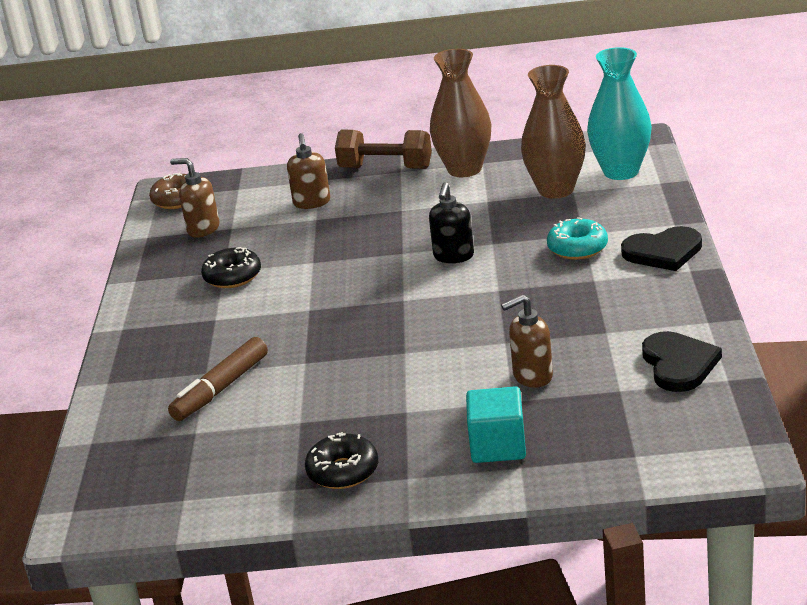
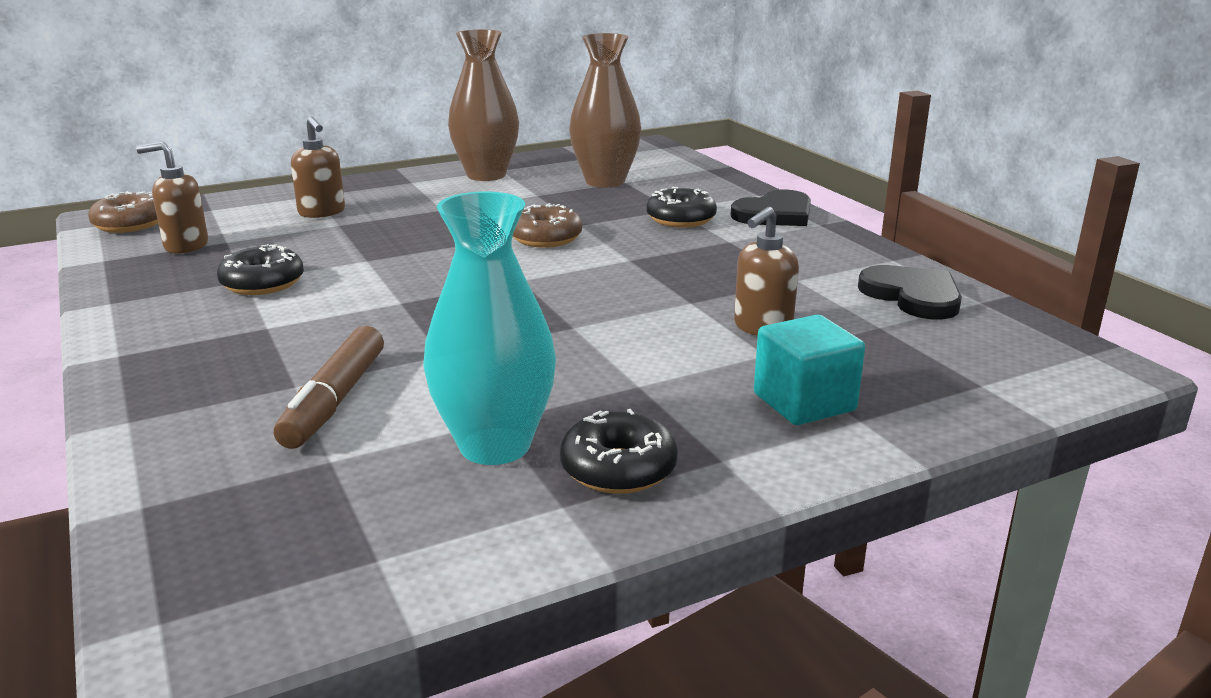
camera: 30 degrees left, 5 degrees down
brown dumbbell [335,130,432,169] -> none
black soap dispenser [429,182,474,263] -> brown donut [513,203,582,248]
turquoise donut [547,217,608,260] -> black donut [647,187,717,228]
turquoise vase [587,47,652,180] -> turquoise vase moved to [423,192,556,465]

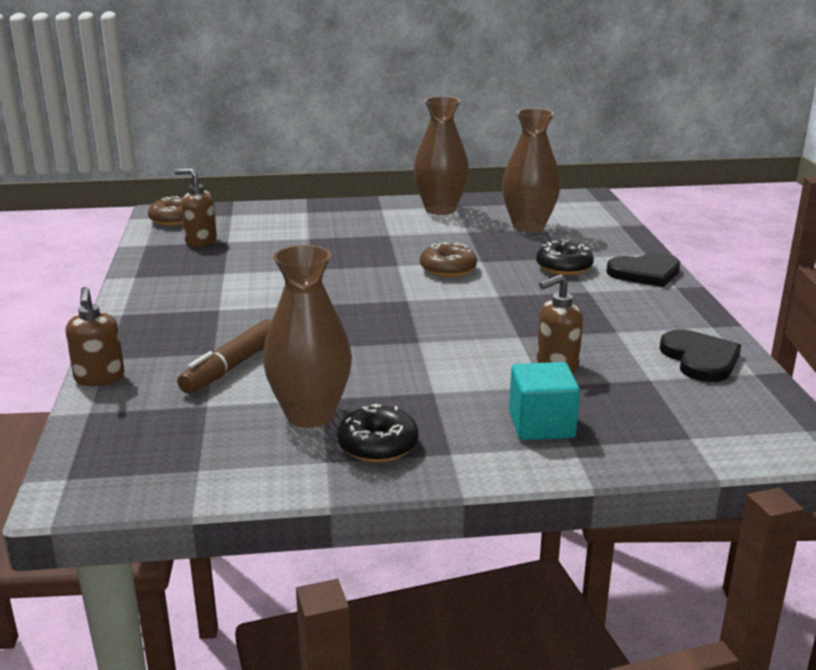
camera: 20 degrees right, 0 degrees up
black donut [217,244,304,295] -> none
brown soap dispenser [291,116,345,218] -> brown soap dispenser moved to [66,287,125,386]
turquoise vase [423,192,556,465] -> brown vase [263,245,352,428]

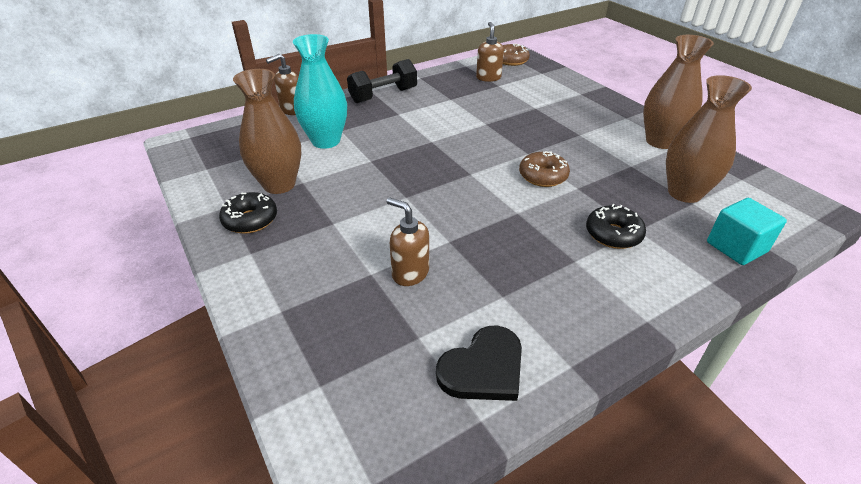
camera: 65 degrees right, 15 degrees up
brown marker [177,319,272,394] -> turquoise vase [293,34,347,149]
turquoise cube [509,362,580,440] -> turquoise cube moved to [707,198,787,265]
black heart [606,252,680,287] -> none
none -> black dumbbell [347,59,417,103]

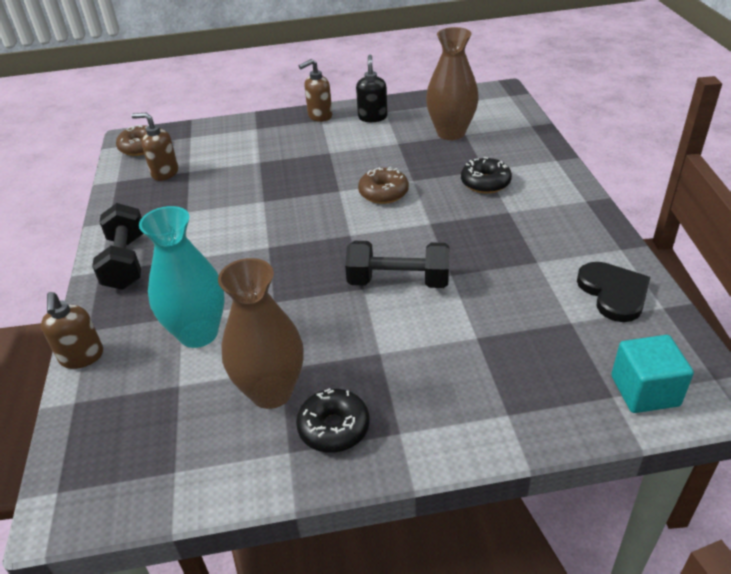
camera: 65 degrees left, 0 degrees up
brown soap dispenser [387,197,429,286] -> brown soap dispenser moved to [299,59,332,122]
brown vase [643,35,714,149] -> black soap dispenser [356,55,387,122]
turquoise cube [707,198,787,265] -> turquoise cube moved to [611,335,694,413]
none -> black dumbbell [345,241,450,288]

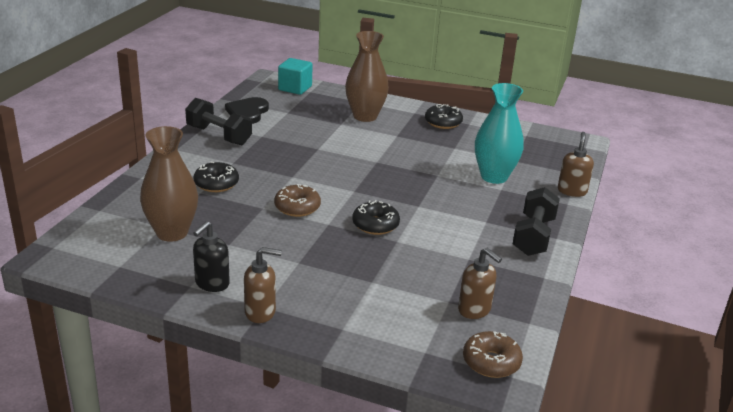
camera: 155 degrees left, 10 degrees down
brown vase [218,258,304,409] -> brown vase moved to [345,31,389,122]
black dumbbell [345,241,450,288] -> black dumbbell moved to [185,98,252,145]
none -> black donut [352,200,400,235]

